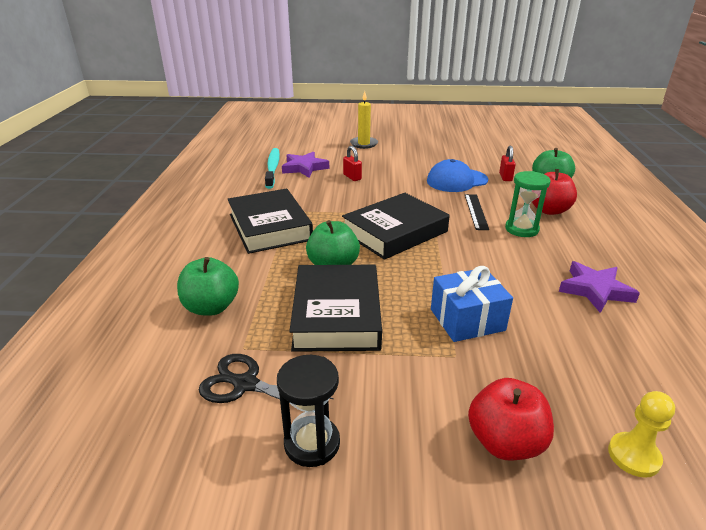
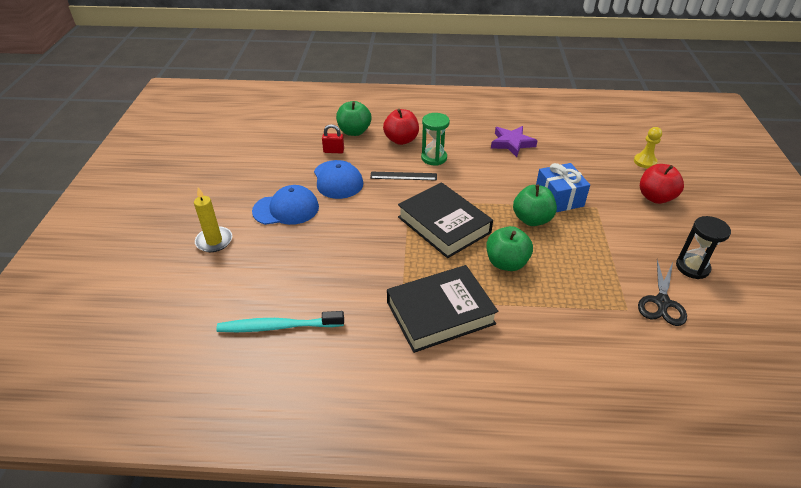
camera: 90 degrees left, 10 degrees up
green apple [177,257,239,316] -> green apple moved to [513,185,557,226]
purple star [282,151,329,178] -> none
black book [289,265,382,352] -> none
red padlock [343,146,362,181] -> none
none -> blue cap [252,185,319,225]

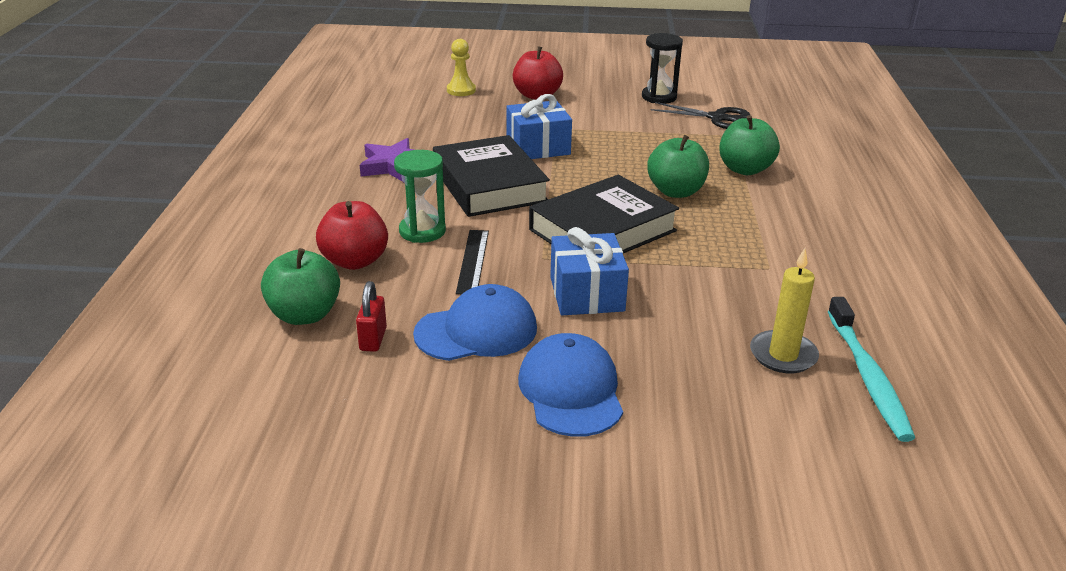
camera: 90 degrees left, 10 degrees down
yellow candle [194,187,232,252] -> yellow candle moved to [750,248,819,373]
black book [387,265,498,353] -> black book moved to [433,135,550,217]
green apple [513,185,557,226] -> green apple moved to [719,115,780,175]
none -> blue gift [550,227,629,315]

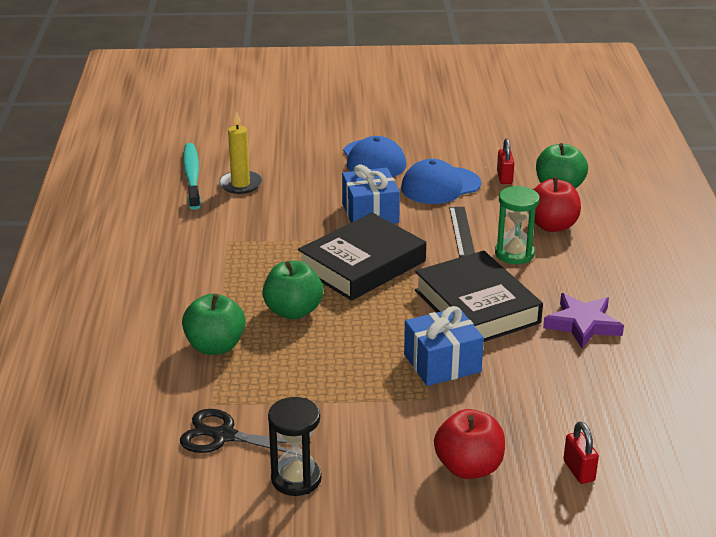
camera: 175 degrees right, 0 degrees up
yellow pawn [447,39,476,96] -> red padlock [563,422,599,484]

